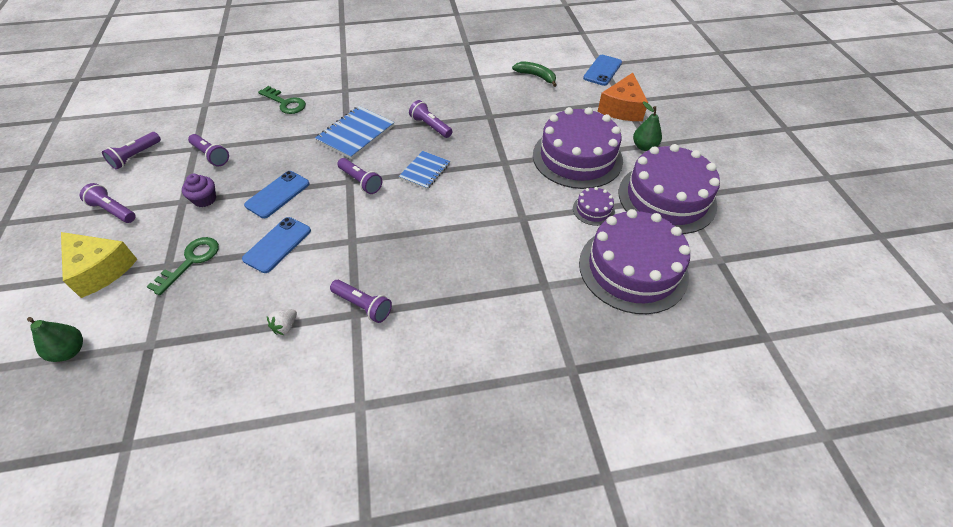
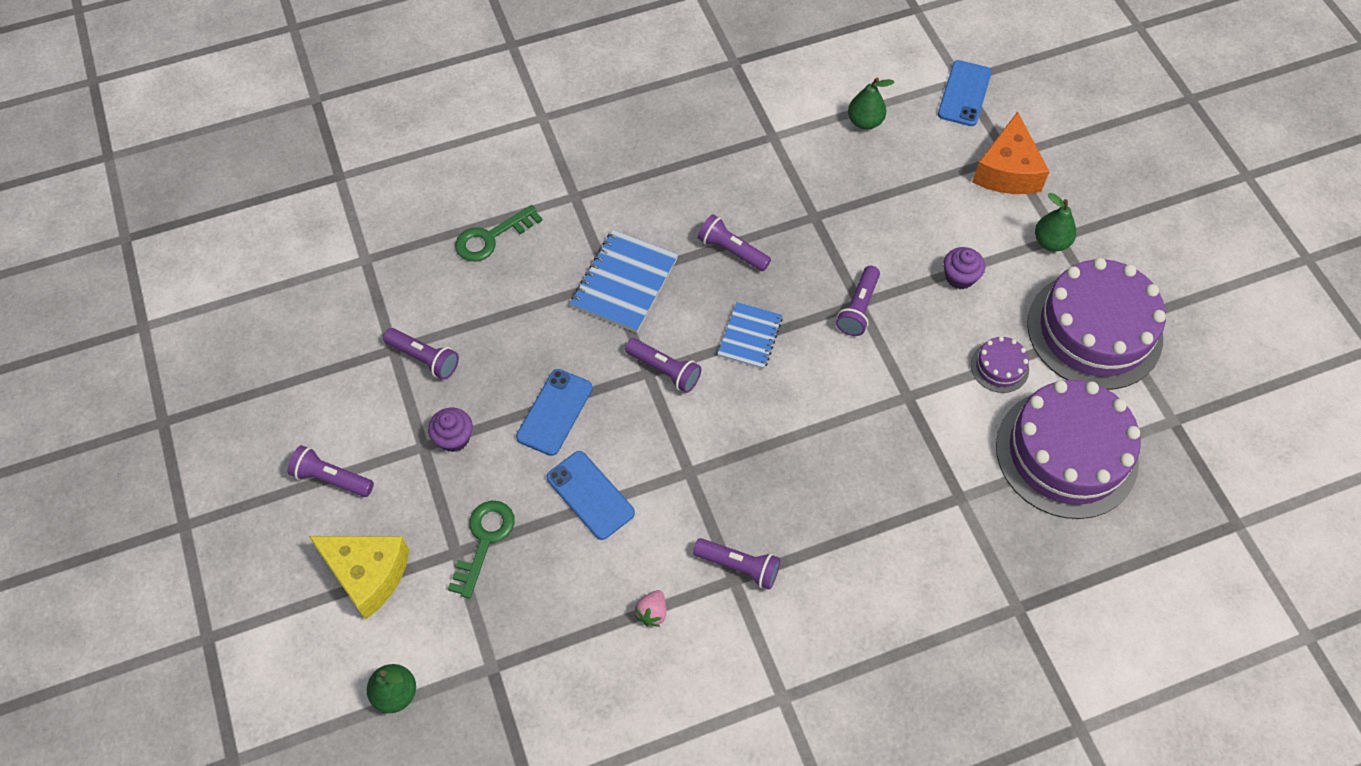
camera: 10 degrees left, 10 degrees up
purple flashlight [102,132,161,170] -> purple flashlight moved to [836,266,880,336]
blue phone [242,217,311,273] -> blue phone turned 60 degrees counterclockwise [547,451,635,540]
green key [258,86,306,114] -> green key turned 120 degrees clockwise [455,205,543,261]
white strawberry [267,309,297,335] -> pink strawberry [634,590,666,627]
green banana [512,62,557,87] -> green pear [848,78,894,130]
purple cake [533,107,623,189] -> purple cupcake [944,247,985,289]

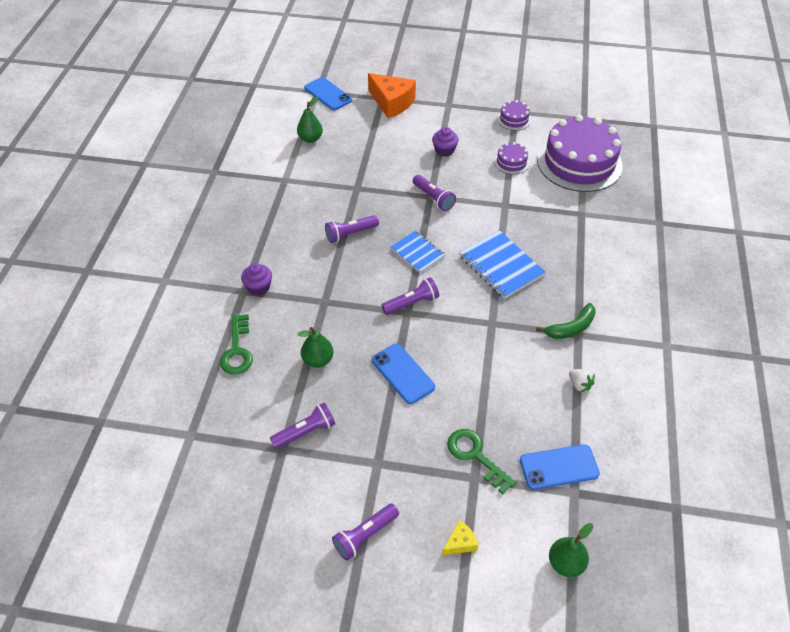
camera: 60 degrees left, 10 degrees down
yellow cheese [309,536,409,620] -> yellow cheese [442,520,478,555], size x0.46
purple cupcake [428,408,473,452] -> purple cupcake moved to [241,263,272,296]
blue phone [547,451,635,540] -> blue phone moved to [520,444,600,490]
blue notebook [570,230,678,333] -> blue notebook moved to [460,231,546,299]
pink strawberry [634,590,666,627] -> white strawberry [569,369,595,392]
purple flashlight [693,538,781,590] -> green banana [536,303,596,339]
purple cake [1027,258,1166,390] -> purple cake [497,100,531,130], size x0.43
green pear [1035,193,1076,252] -> green pear moved to [298,327,334,368]

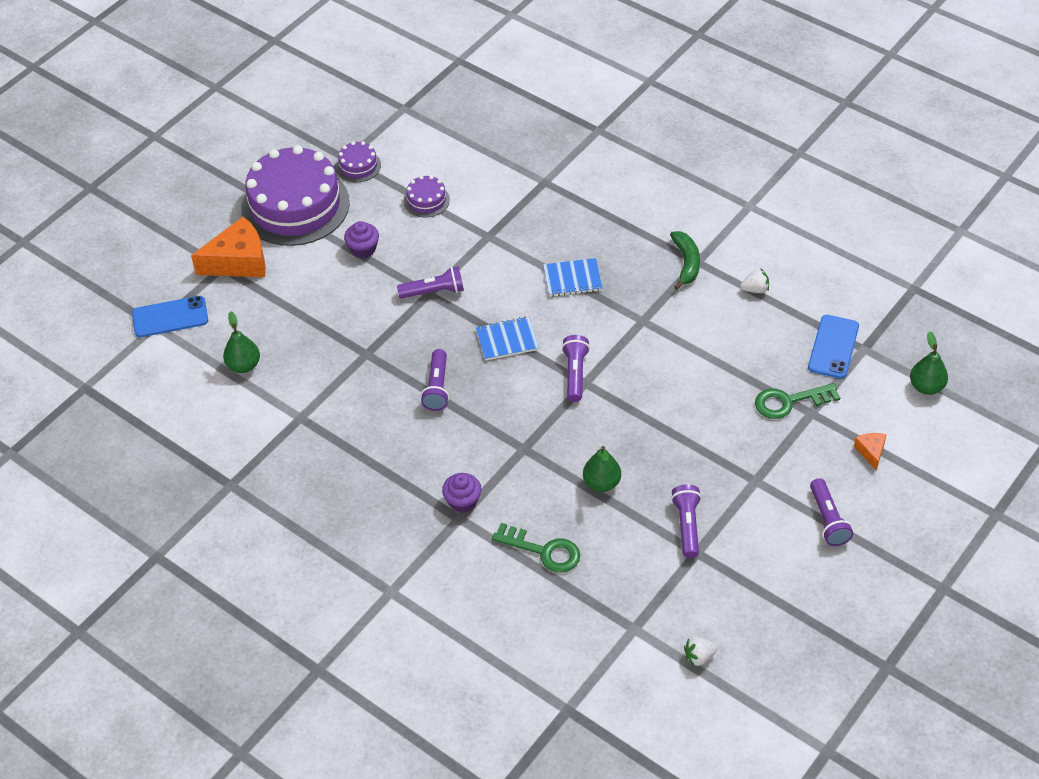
camera: 60 degrees left, 0 degrees up
blue phone [372,343,435,404] -> none
yellow cheese [442,520,478,555] -> orange cheese [854,433,887,470]
blue notebook [460,231,546,299] -> blue notebook [543,258,603,297], size x0.65
purple cake [537,115,623,192] -> purple cake moved to [241,145,350,246]
none -> white strawberry [684,637,718,666]

